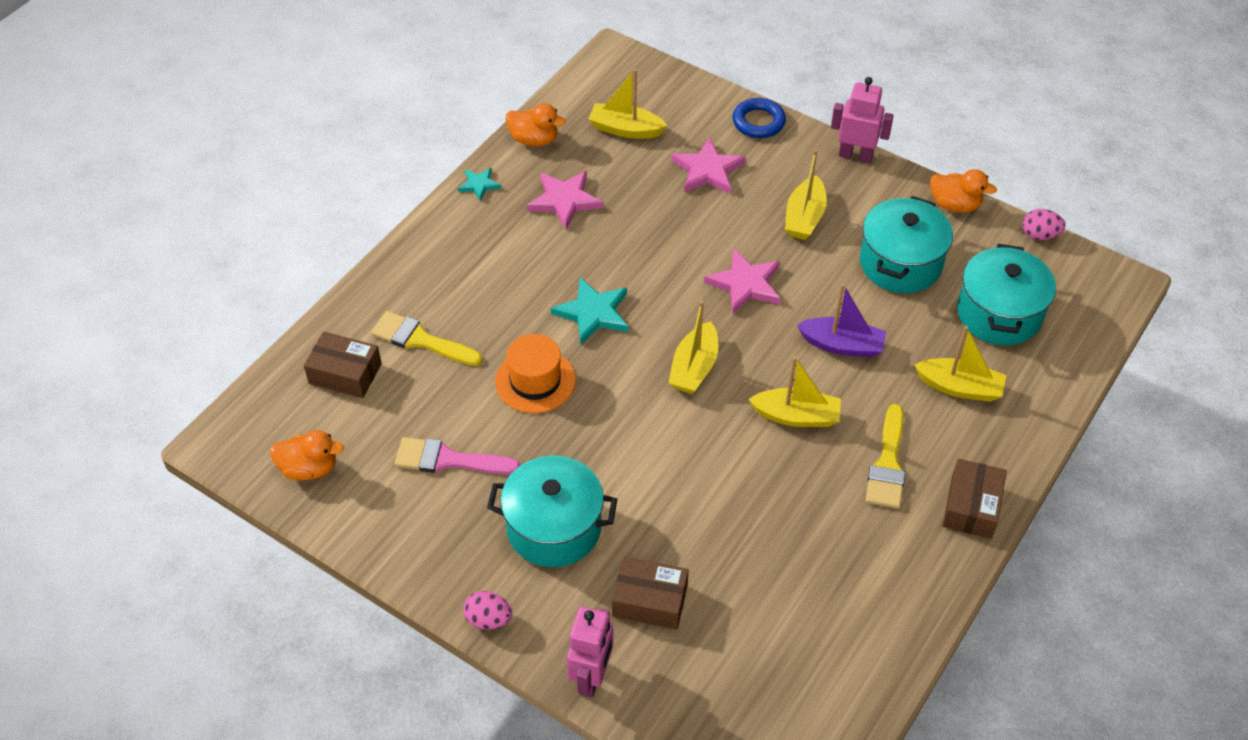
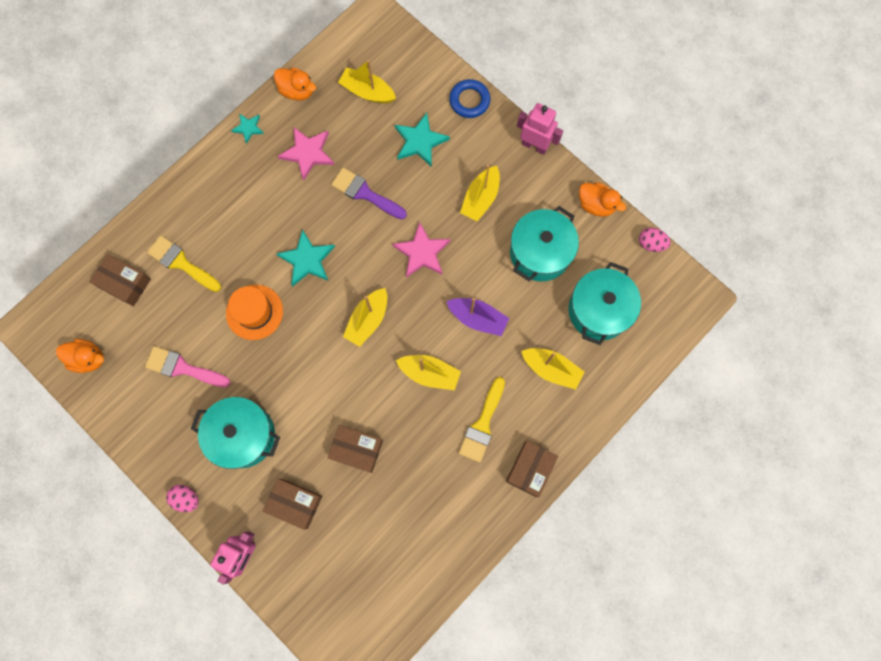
camera: 10 degrees right, 25 degrees up
pink star [671,137,746,194] -> turquoise star [395,113,450,167]
none -> brown box [328,425,383,473]
none -> purple brush [331,168,407,219]

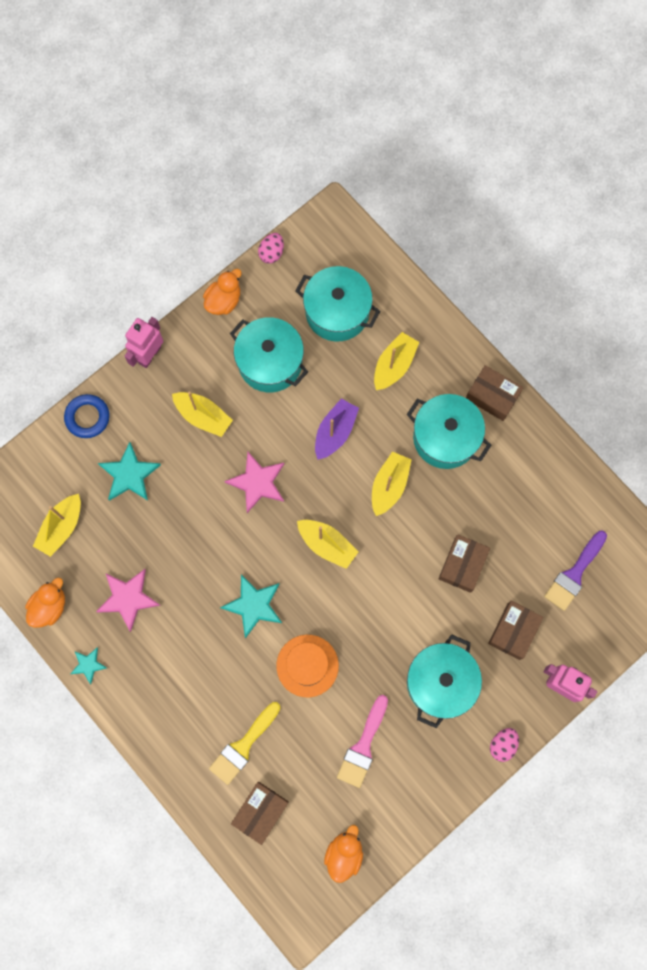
camera: 85 degrees left, 0 degrees up
purple brush [331,168,407,219] -> purple brush moved to [544,531,607,611]
yellow brush [459,377,505,463] -> turquoise pot [407,394,491,469]

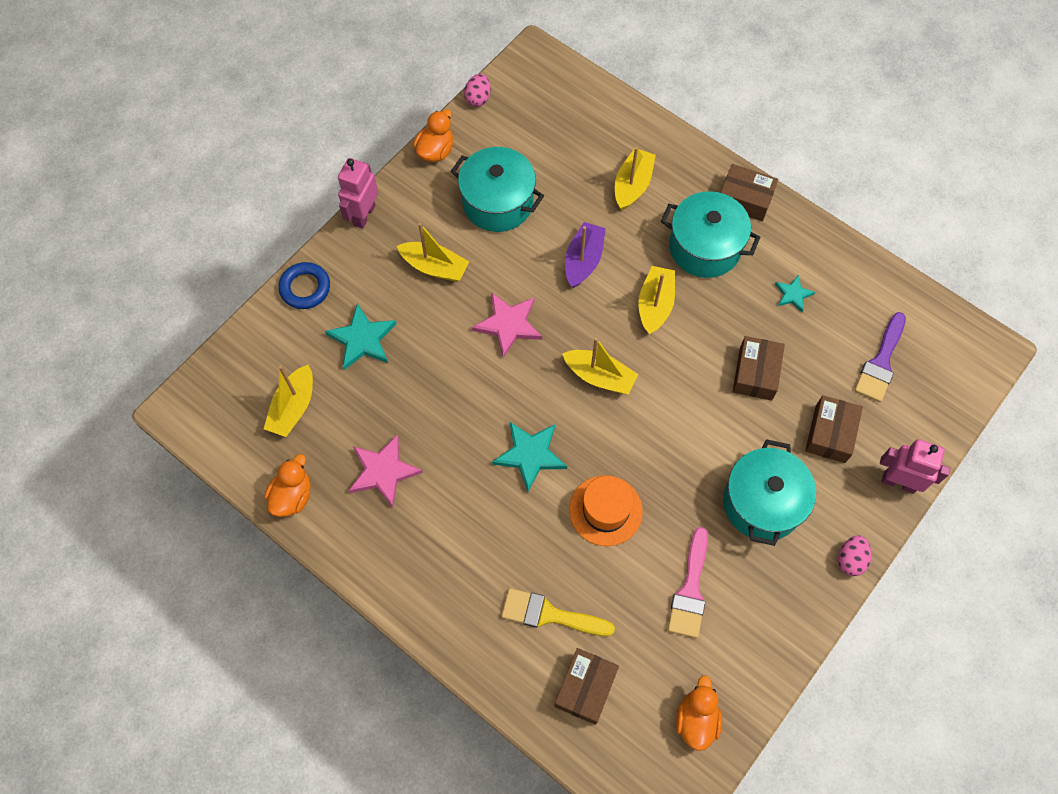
camera: 10 degrees left, 10 degrees down
turquoise star [71,647,107,685] -> turquoise star moved to [775,275,815,312]
yellow brush [209,702,281,785] -> yellow brush turned 75 degrees clockwise [501,588,615,636]
turquoise pot [295,266,380,341] -> none

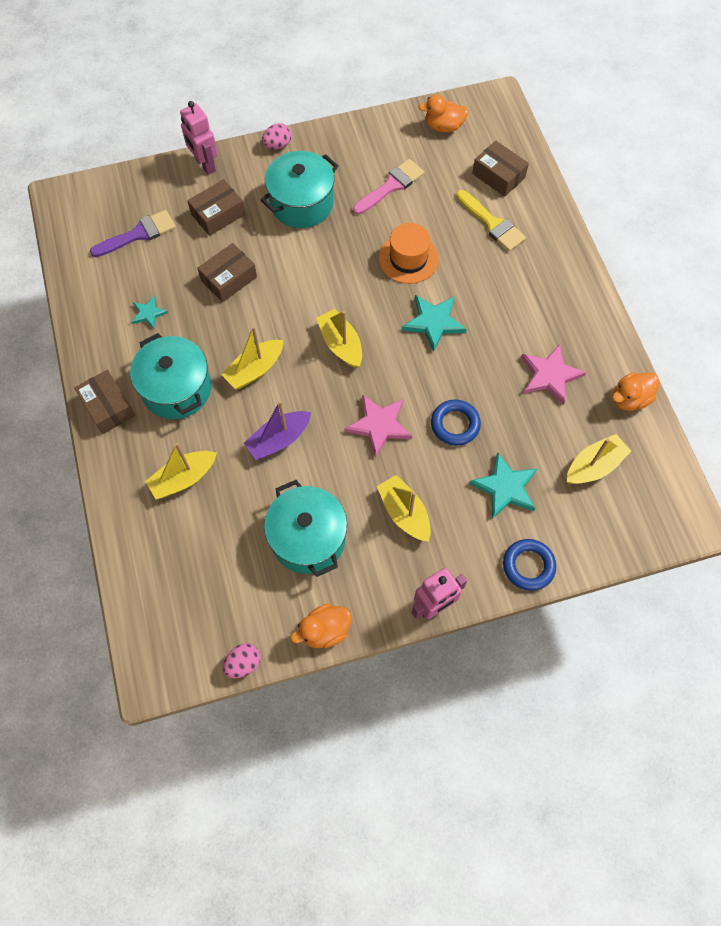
camera: 145 degrees left, 0 degrees up
brown box [554,648,619,725] -> brown box turned 75 degrees clockwise [472,141,529,197]
orange duck [676,675,722,751] -> orange duck turned 45 degrees clockwise [419,94,469,132]
none -> blue ring [431,400,481,446]

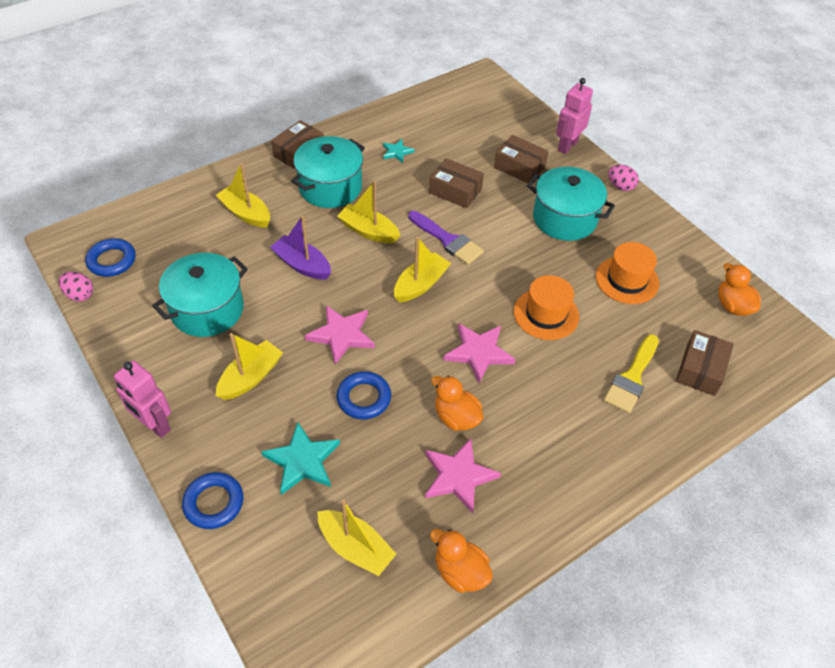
camera: 70 degrees right, 15 degrees down
purple brush [90,210,176,257] -> purple brush moved to [408,211,484,265]
orange duck [290,604,352,648] -> orange duck moved to [431,375,483,431]
pink brush [353,159,425,215] -> orange hat [596,242,659,304]
turquoise star [402,295,467,352] -> pink star [444,323,516,383]
none -> blue ring [85,238,136,277]

